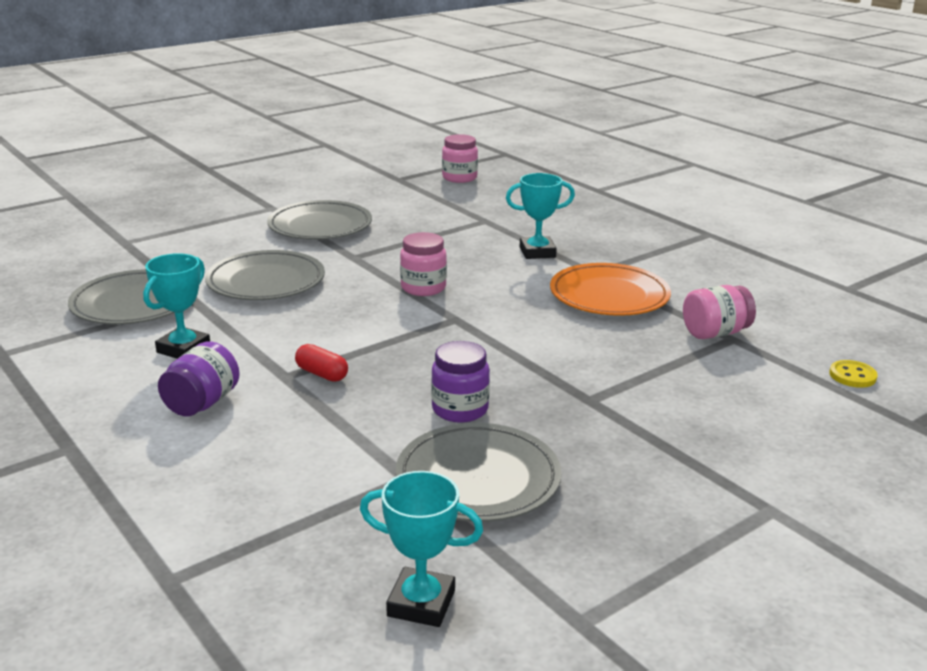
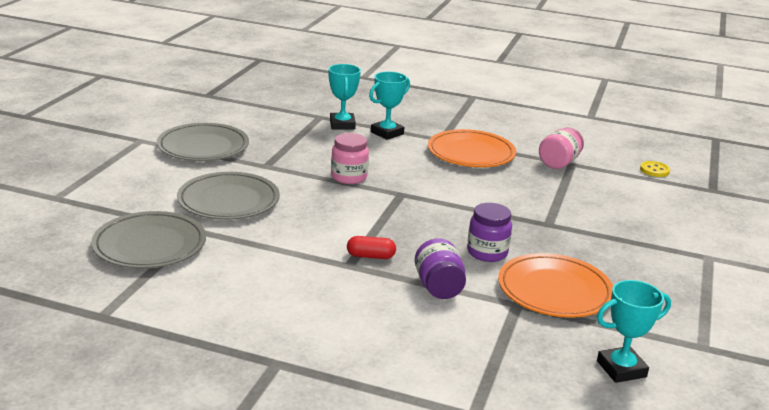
camera: 35 degrees left, 0 degrees up
turquoise trophy [143,253,210,359] -> turquoise trophy moved to [328,64,361,130]
purple jar [158,341,240,416] -> purple jar moved to [415,238,466,299]
grey plate [396,423,562,522] -> orange plate [498,253,613,318]
pink jar [442,134,478,183] -> none

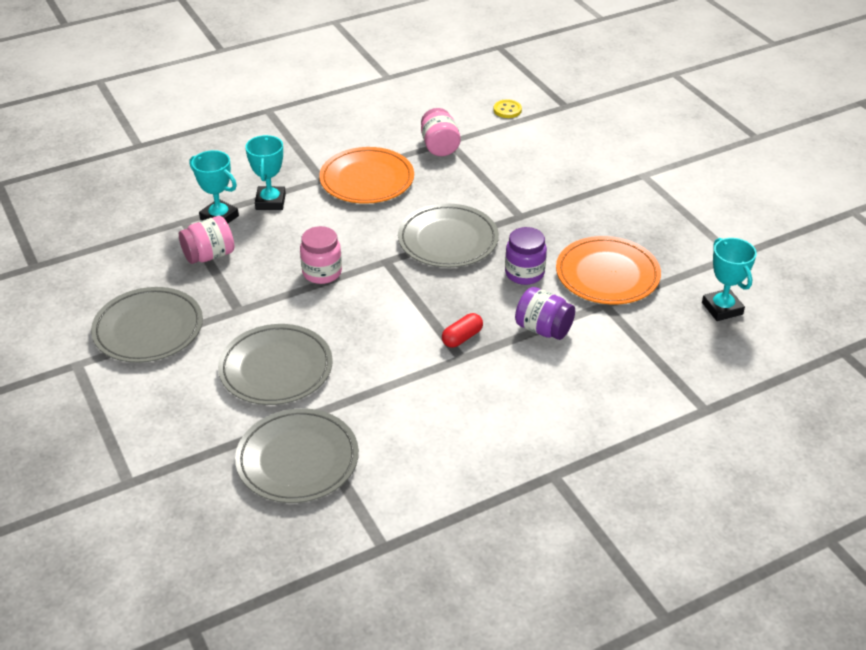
camera: 45 degrees left, 15 degrees up
turquoise trophy [597,280,671,383] -> turquoise trophy turned 45 degrees counterclockwise [702,238,757,321]
none -> pink jar [179,216,234,264]
none -> grey plate [398,204,499,268]

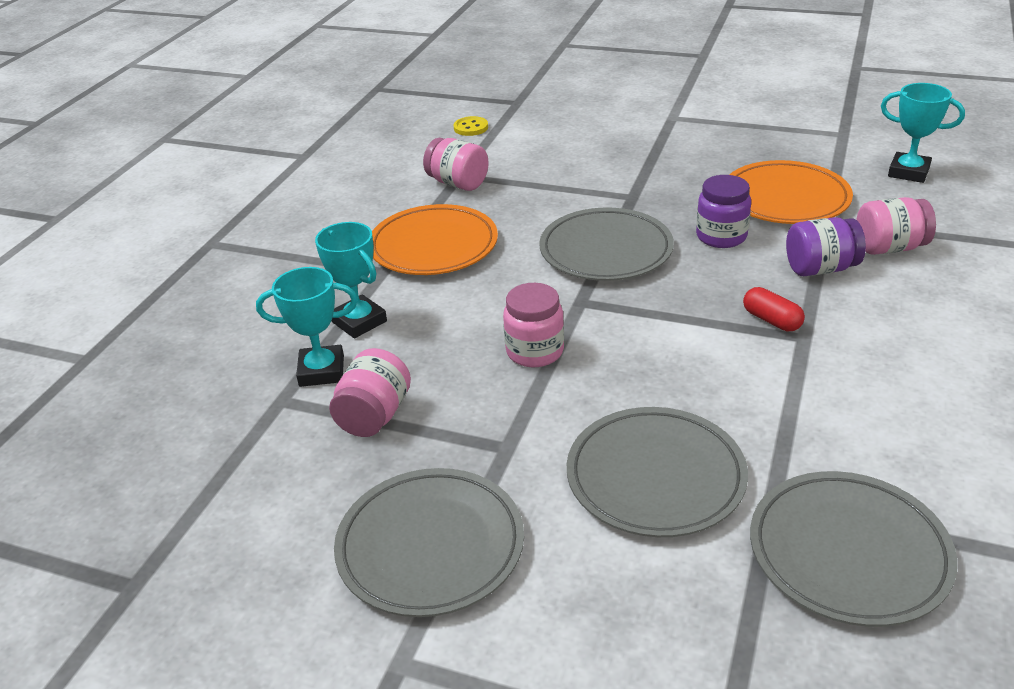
camera: 40 degrees left, 5 degrees down
red capsule [442,313,483,348] -> red capsule turned 45 degrees counterclockwise [743,287,805,331]
none -> pink jar [856,197,936,255]

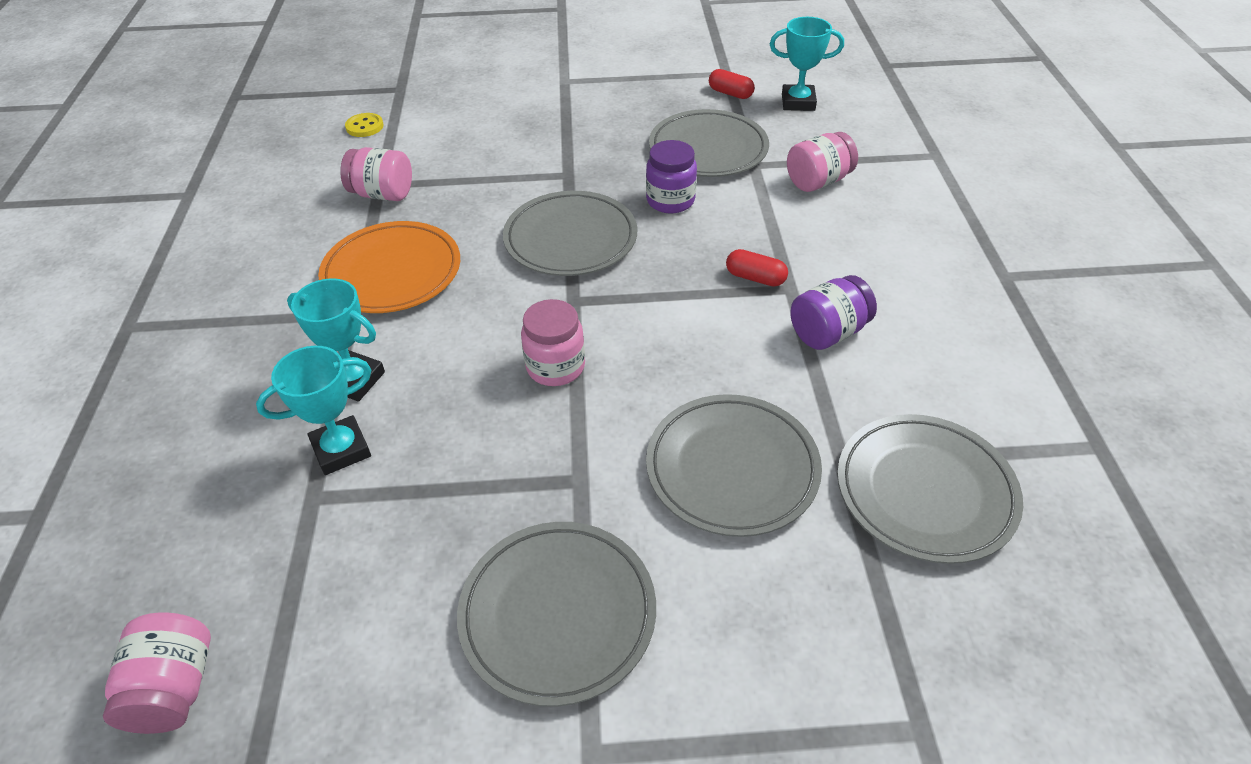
camera: 25 degrees left, 10 degrees up
pink jar [329,348,411,437] -> pink jar moved to [103,613,211,734]
orange plate [730,160,853,224] -> grey plate [649,109,769,177]
purple jar [786,217,866,276] -> purple jar moved to [791,275,877,350]
none -> red capsule [709,69,755,99]

